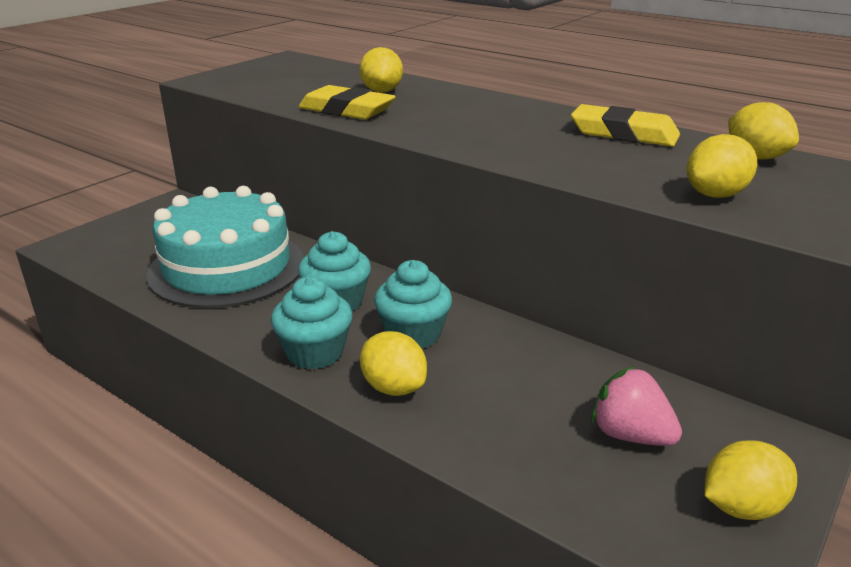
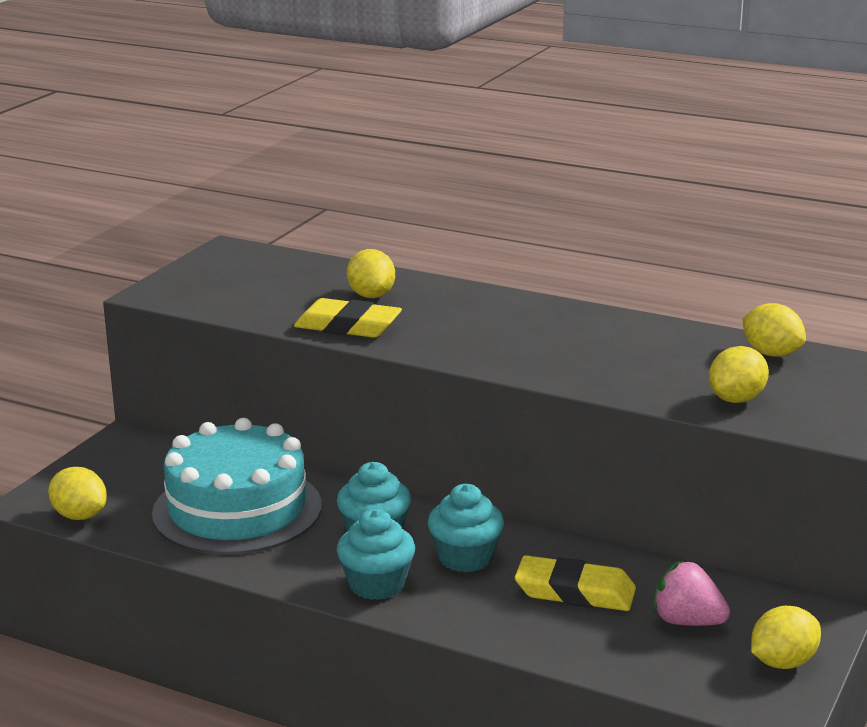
camera: 10 degrees left, 5 degrees down
yellow lemon [360,331,427,396] -> yellow lemon moved to [48,467,107,520]
yellow eraser [571,104,680,146] -> yellow eraser moved to [515,555,636,611]

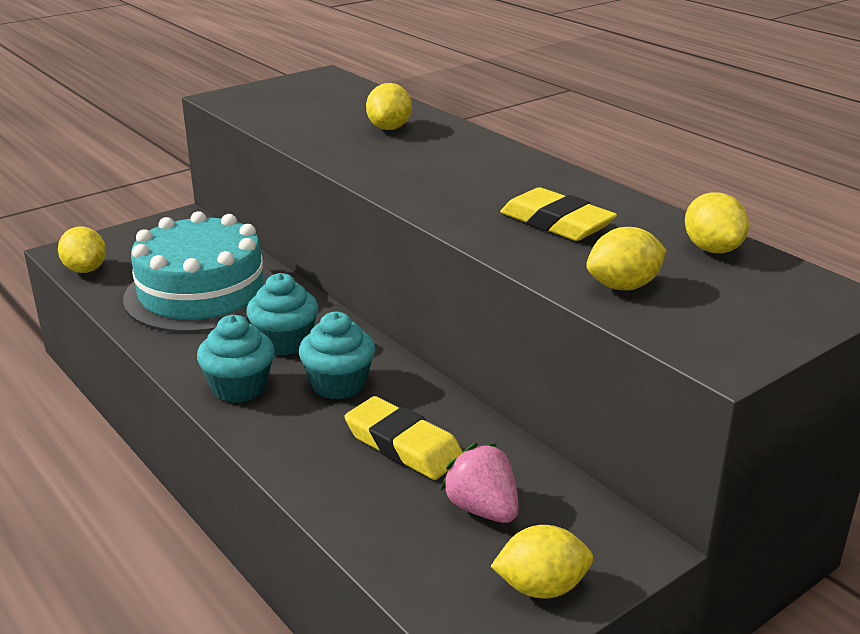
camera: 25 degrees right, 5 degrees up
yellow eraser [294,298,402,338] -> yellow eraser moved to [500,187,617,241]

